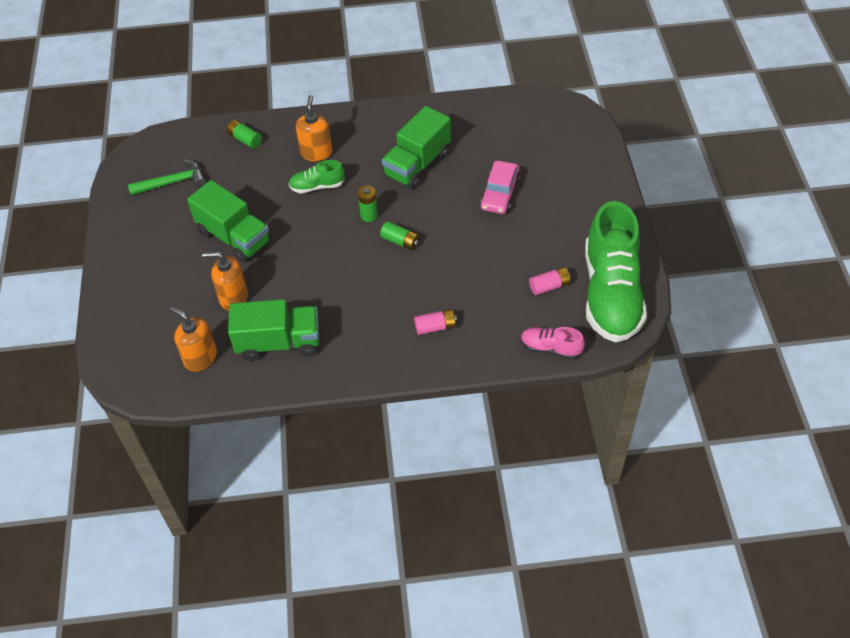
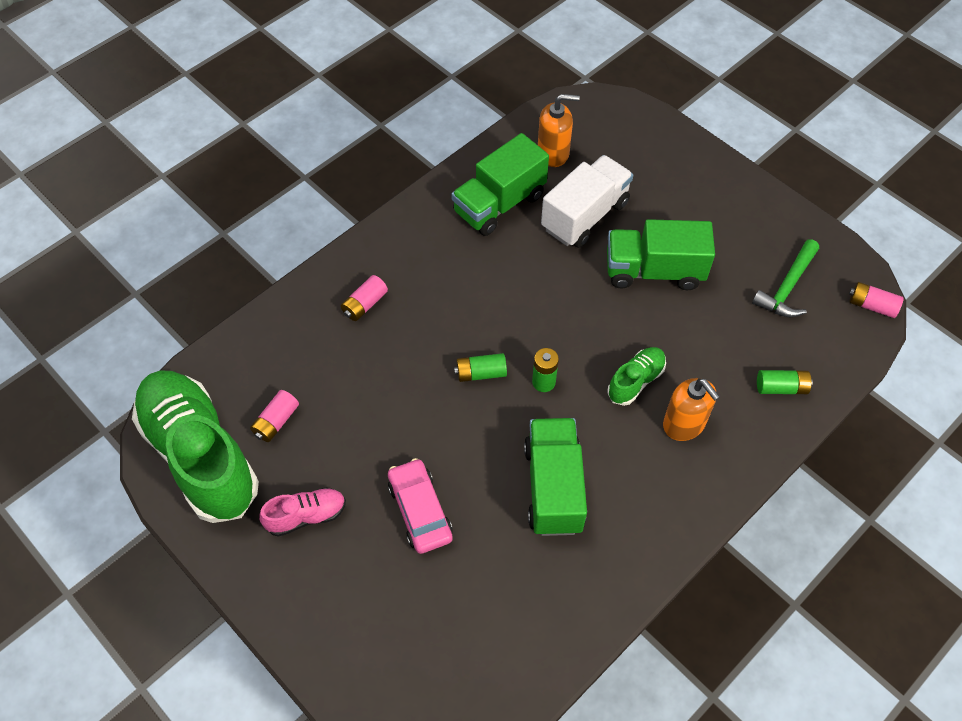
camera: 140 degrees right, 5 degrees up
orange soap dispenser [202,252,248,311] -> white truck [541,155,633,248]
pink shoe [521,327,585,359] -> pink shoe moved to [259,488,346,537]
none -> pink battery [849,282,904,318]

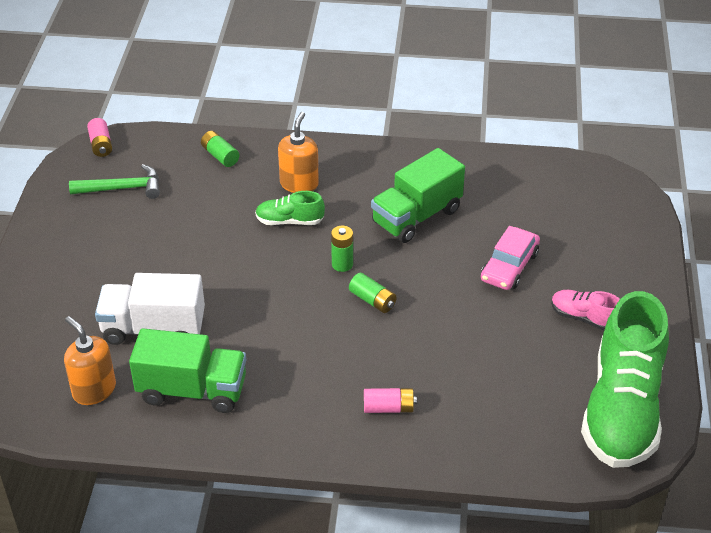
camera: 130 degrees left, 15 degrees down
pink battery [250,390,299,442] -> none
green truck [607,219,715,290] -> none

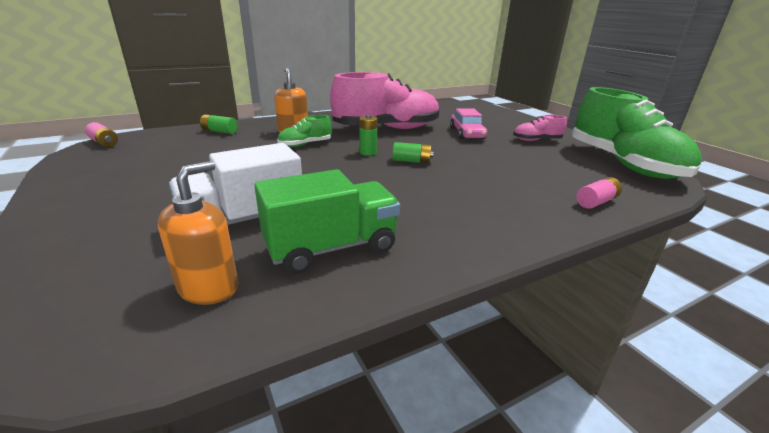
camera: 35 degrees left, 15 degrees down
orange soap dispenser [64,316,116,405] -> orange soap dispenser turned 105 degrees clockwise [158,161,238,305]
green hammer [69,164,160,199] -> none
pink battery [364,388,417,413] -> pink battery moved to [576,177,622,209]
green truck [371,148,465,243] -> pink shoe [330,72,439,129]

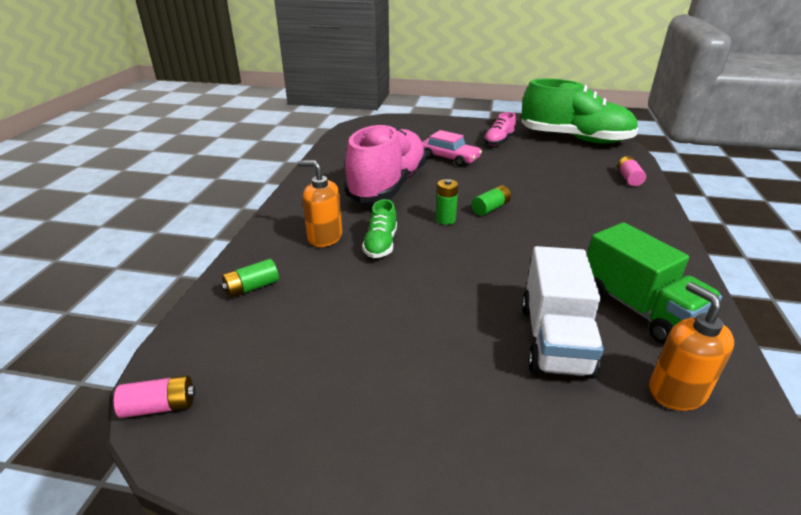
camera: 50 degrees left, 5 degrees up
green truck [254,169,400,274] -> green truck turned 135 degrees clockwise [587,222,722,344]

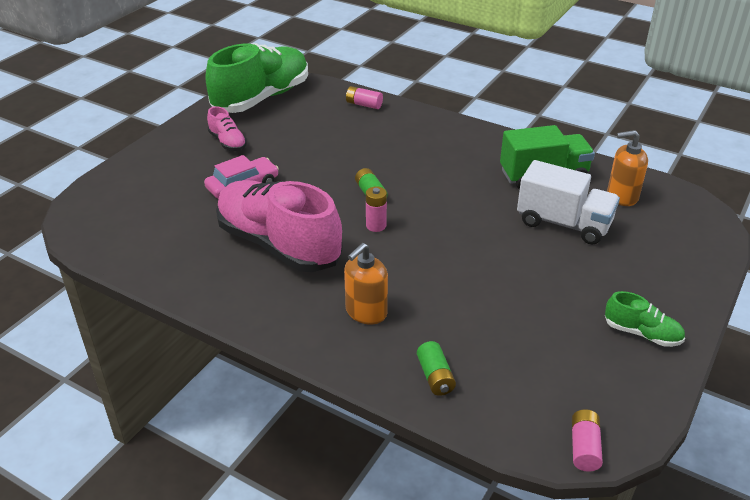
camera: 70 degrees left, 5 degrees up
green shoe [362,199,397,258] -> green shoe moved to [605,291,685,347]
green battery [436,179,458,225] -> pink battery [366,186,387,232]

